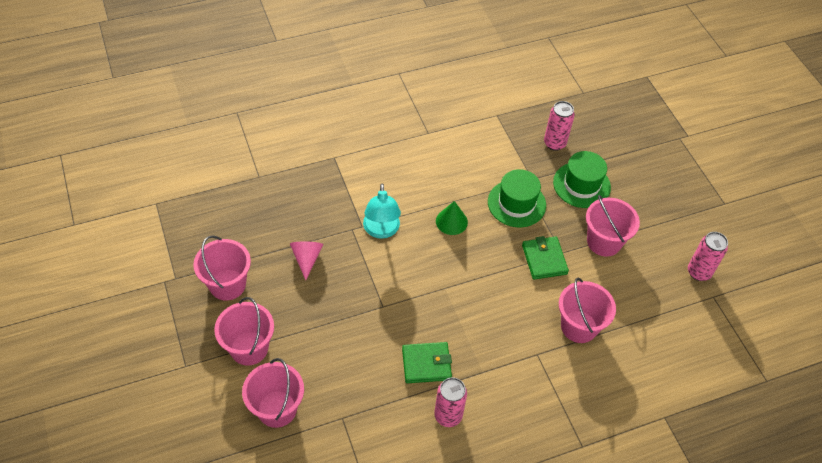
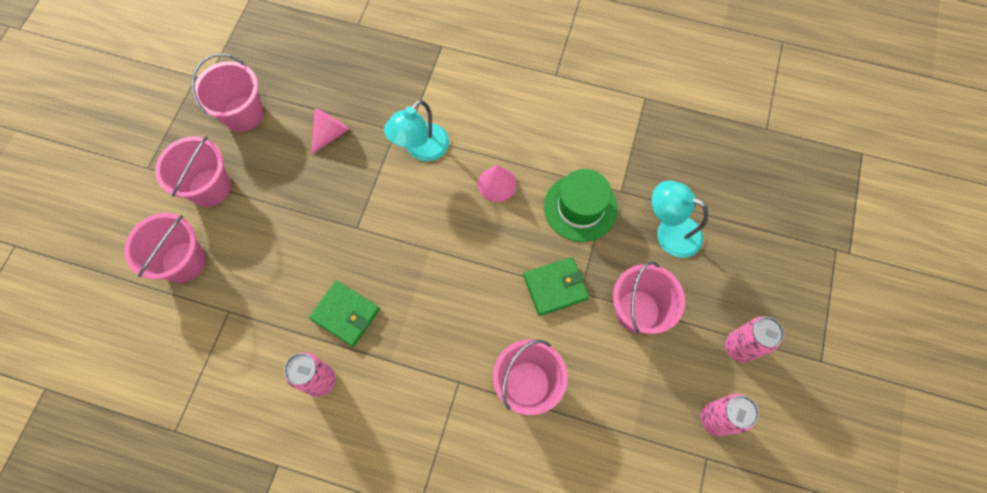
camera: 40 degrees right, 15 degrees up
green cone [436,201,468,235] -> pink cone [478,165,517,202]
green wallet [522,236,569,280] -> green wallet turned 45 degrees clockwise [523,257,589,316]
pink can [544,101,575,151] -> pink can moved to [725,316,784,363]
green hat [553,151,611,208] -> turquoise lamp [652,180,708,258]

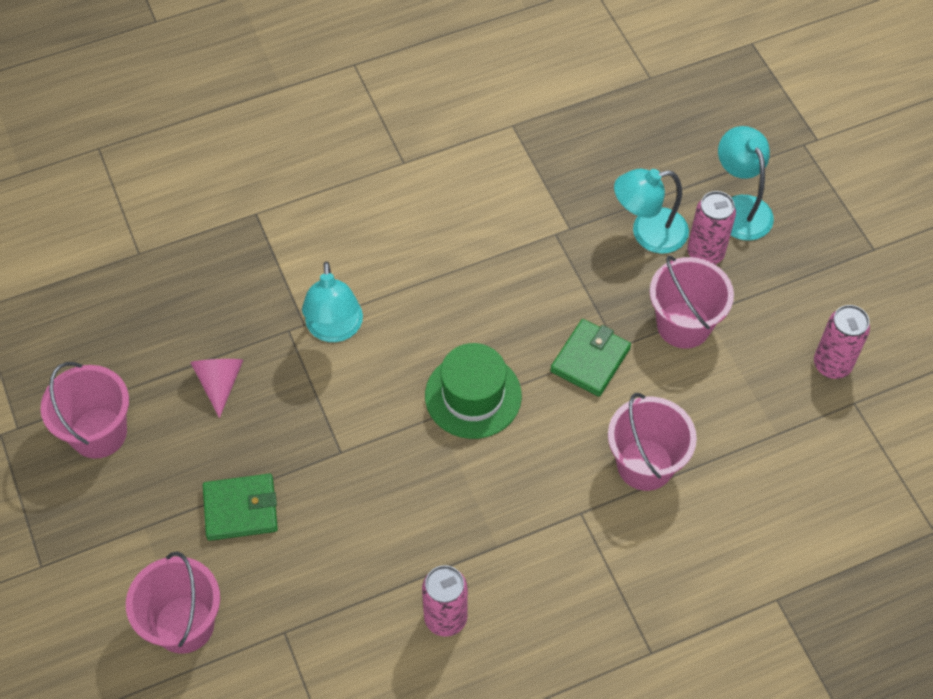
camera: 40 degrees left, 10 degrees down
pink bucket [155,136,231,207] -> none
green wallet [309,280,380,347] -> green wallet moved to [203,474,278,541]
pink cone [478,165,517,202] -> none
green hat [544,169,618,242] -> green hat moved to [425,343,522,439]
pink can [725,316,784,363] -> pink can moved to [687,191,736,264]
none -> turquoise lamp [718,126,774,241]

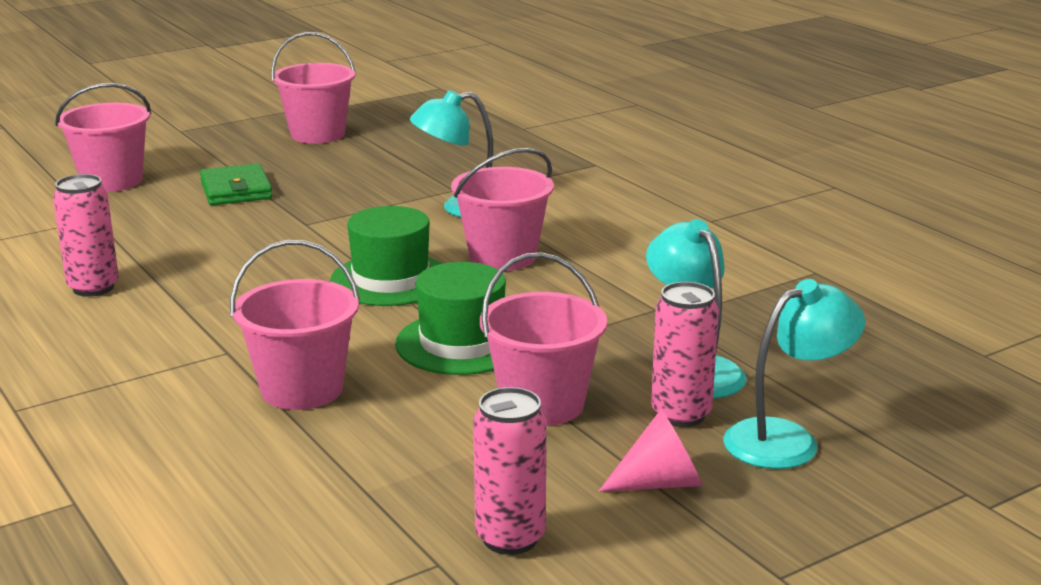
camera: 80 degrees right, 35 degrees down
pink cone [190,359,243,418] -> pink cone moved to [599,409,702,492]
green wallet [550,319,631,397] -> green hat [395,262,506,375]
none -> pink bucket [451,148,554,271]

